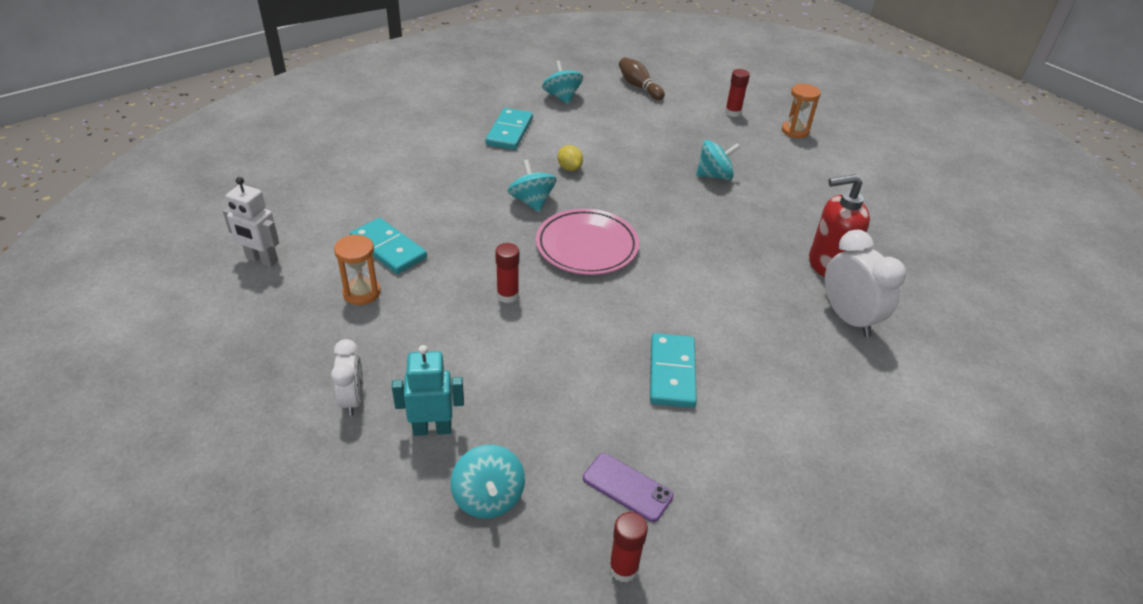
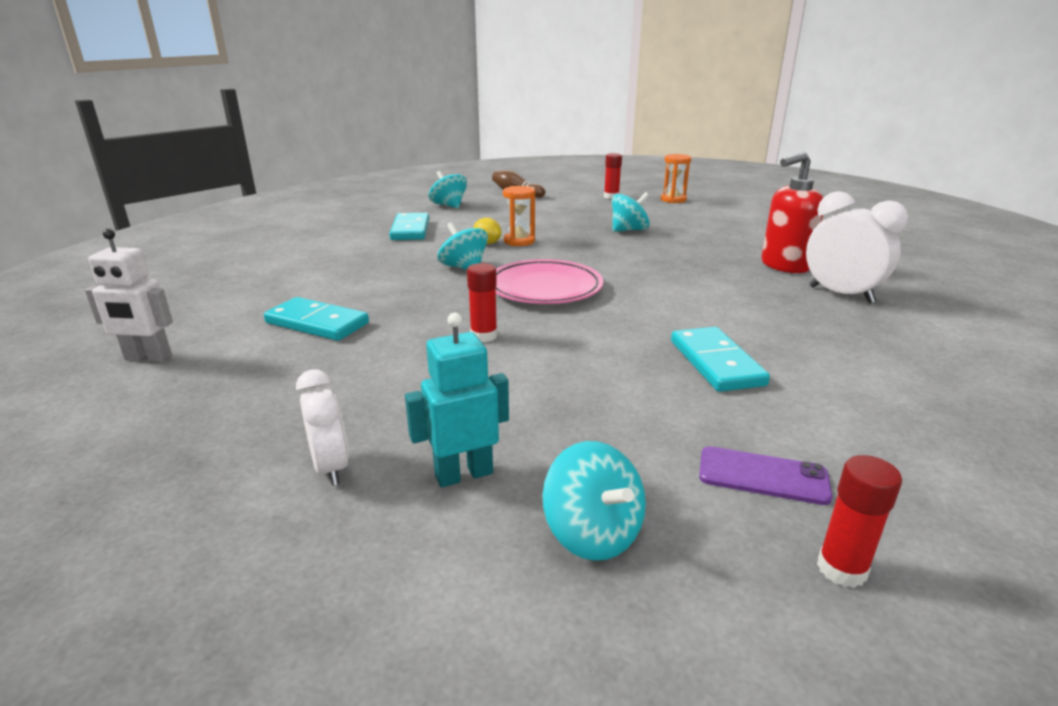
camera: 15 degrees left, 15 degrees down
orange hourglass [334,234,381,305] -> orange hourglass moved to [503,186,535,246]

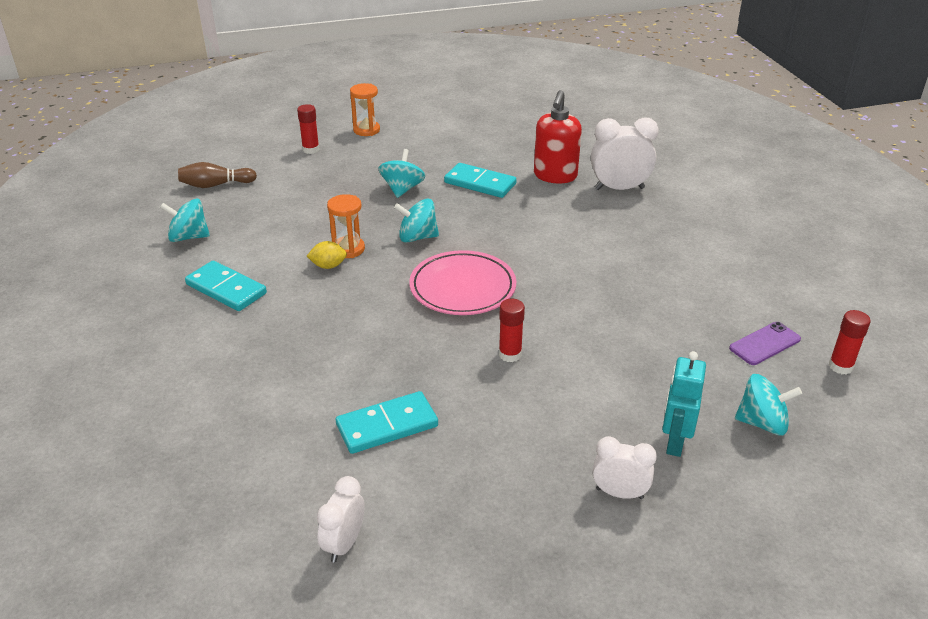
camera: 50 degrees left, 10 degrees up
white robot [85,229,173,362] -> white clock [317,476,365,563]
turquoise spinning top [438,222,488,270] -> turquoise spinning top moved to [394,199,439,243]
turquoise domino [671,327,770,392] -> turquoise domino moved to [444,163,517,198]

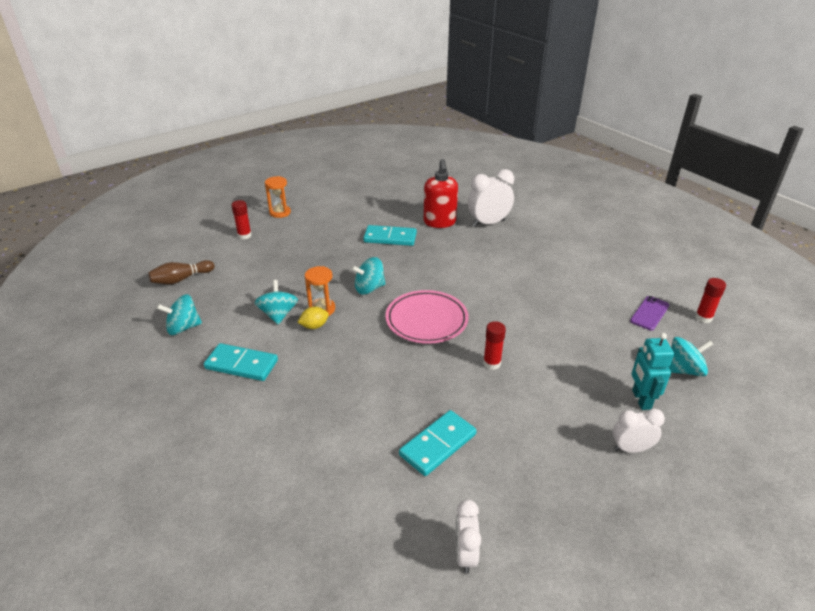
camera: 20 degrees left, 0 degrees up
turquoise spinning top [378,149,425,198] -> turquoise spinning top moved to [255,280,298,325]

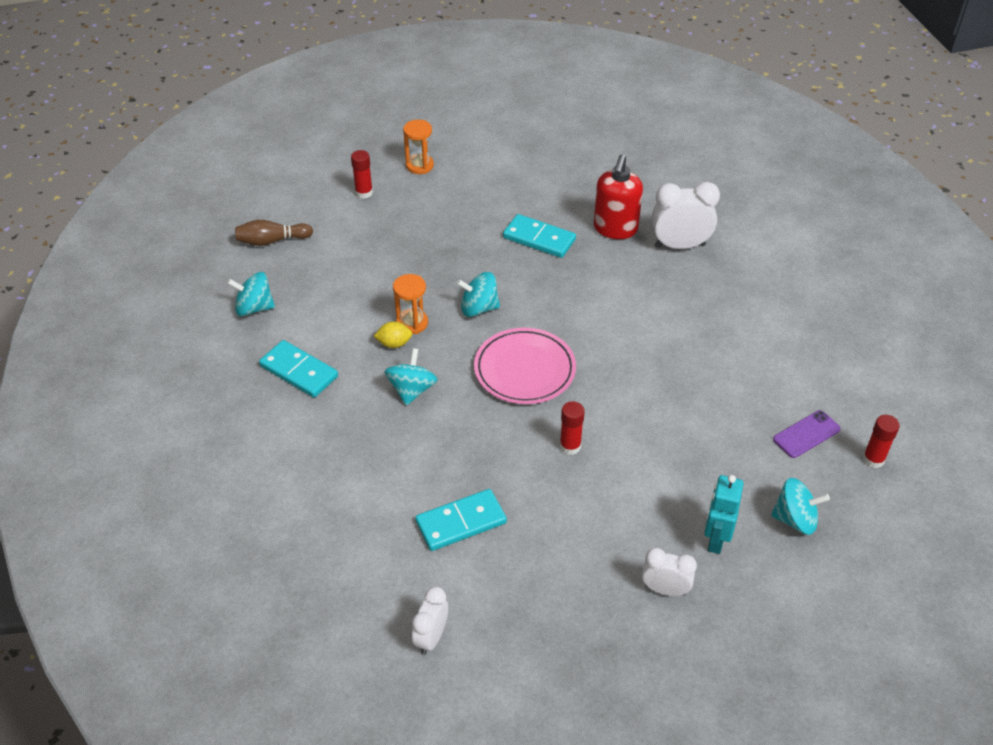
camera: 20 degrees right, 10 degrees up
turquoise spinning top [255,280,298,325] -> turquoise spinning top moved to [384,348,438,406]

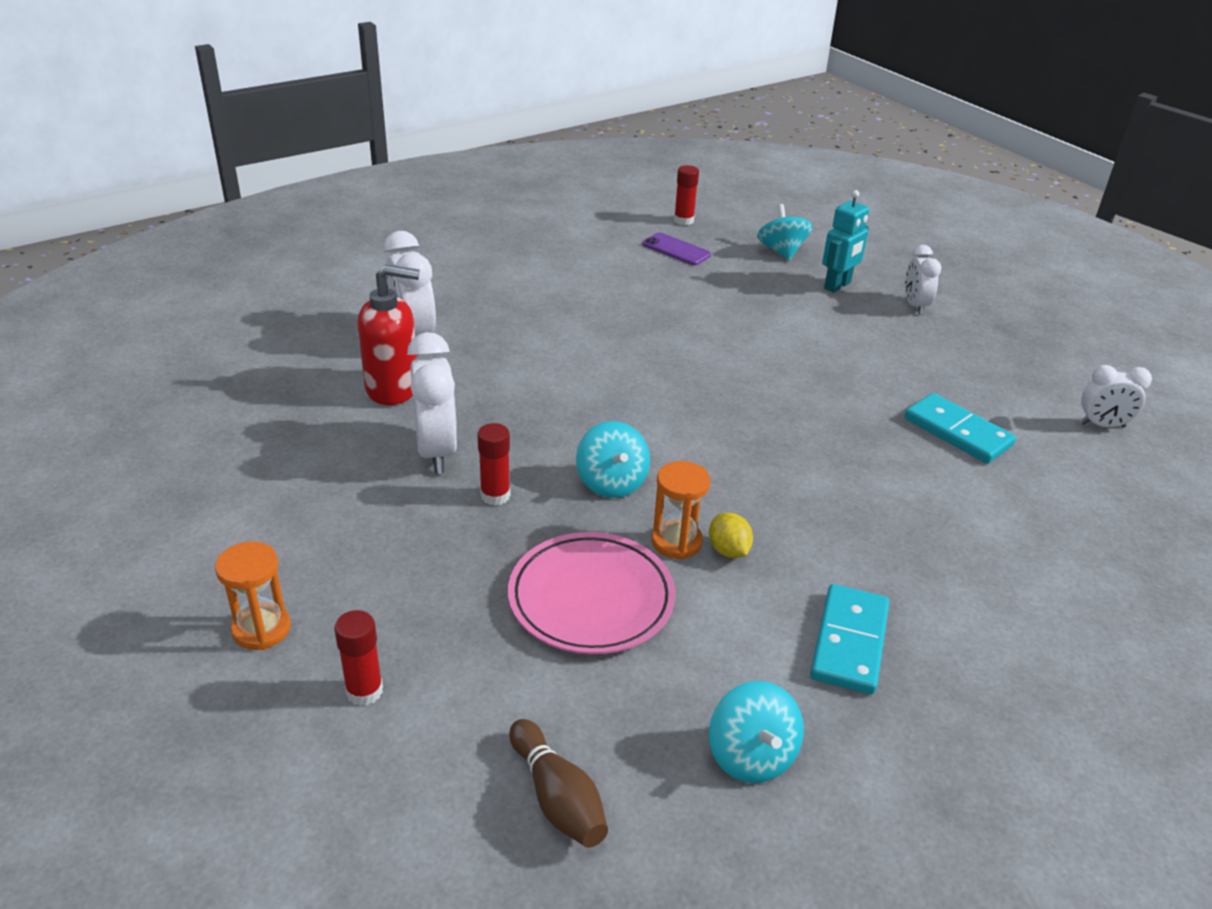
camera: 110 degrees left, 10 degrees down
turquoise spinning top [384,348,438,406] -> none
pink plate [474,328,576,404] -> pink plate moved to [508,532,675,654]
turquoise domino [503,214,576,258] -> white clock [407,332,458,473]
red glue stick [560,401,585,455] -> red glue stick moved to [477,423,510,505]
turquoise robot [704,475,744,554] -> turquoise robot turned 45 degrees counterclockwise [822,190,869,293]

